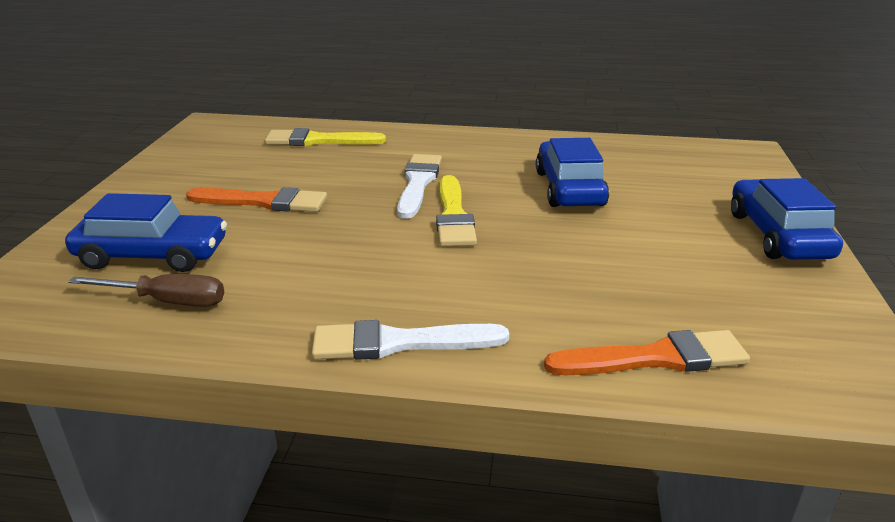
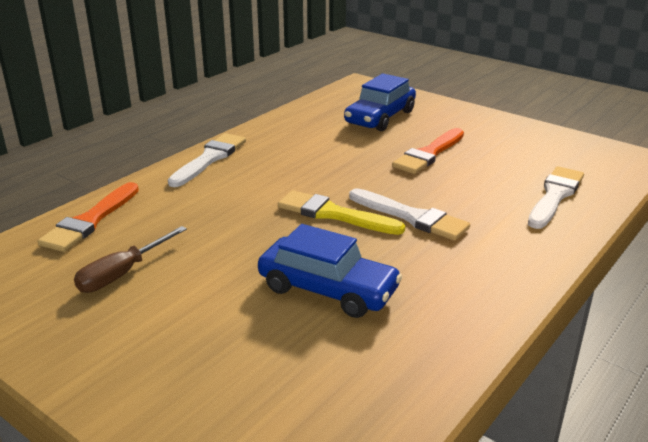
camera: 120 degrees right, 0 degrees up
brown screwdriver [68,274,224,307] -> brown screwdriver moved to [74,226,187,293]
yellow brush [265,128,386,146] -> white brush [528,166,584,229]
blue car [731,178,843,260] -> none

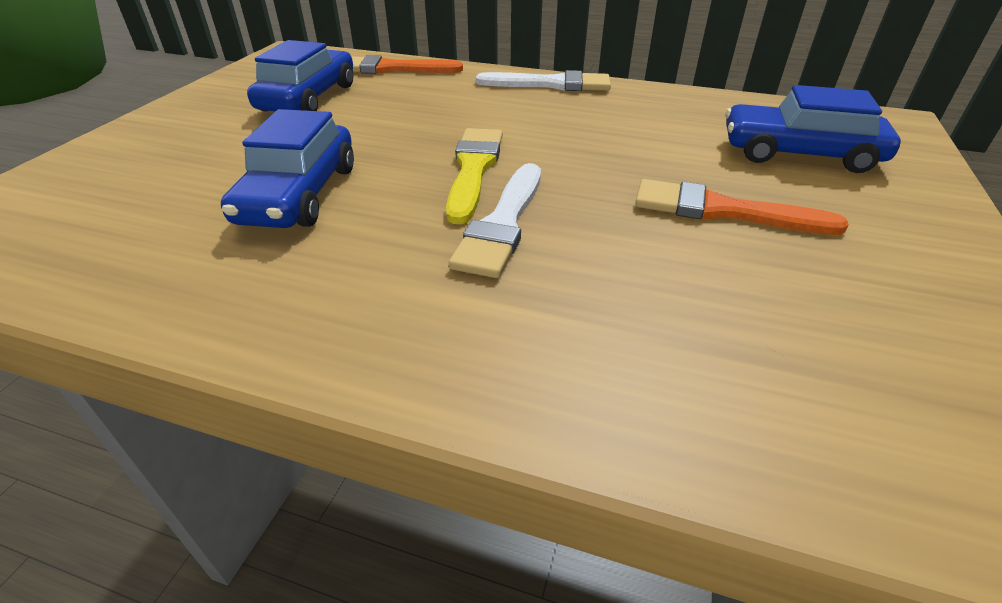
camera: 70 degrees right, 10 degrees up
brown screwdriver [74,226,187,293] -> blue car [247,40,353,111]
white brush [528,166,584,229] -> none

